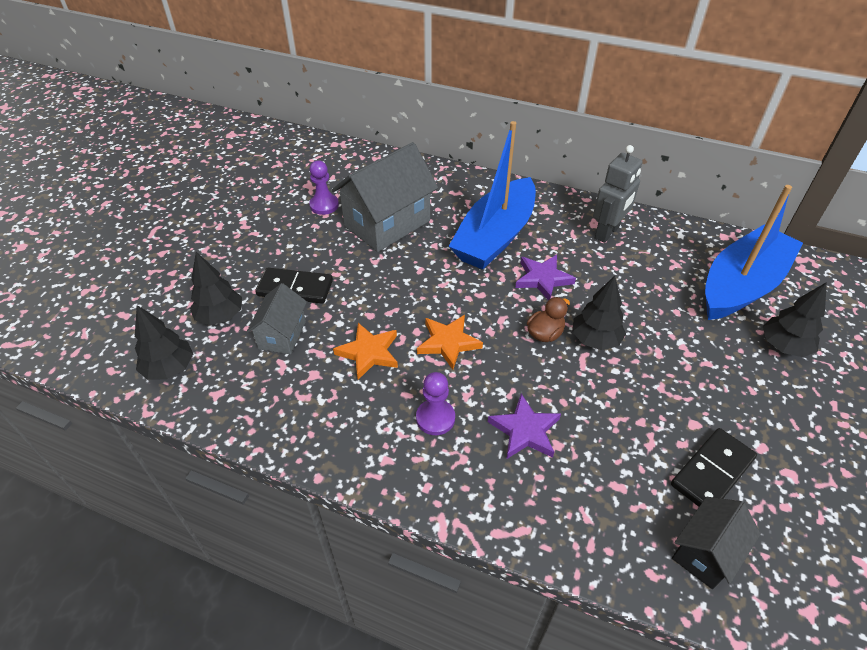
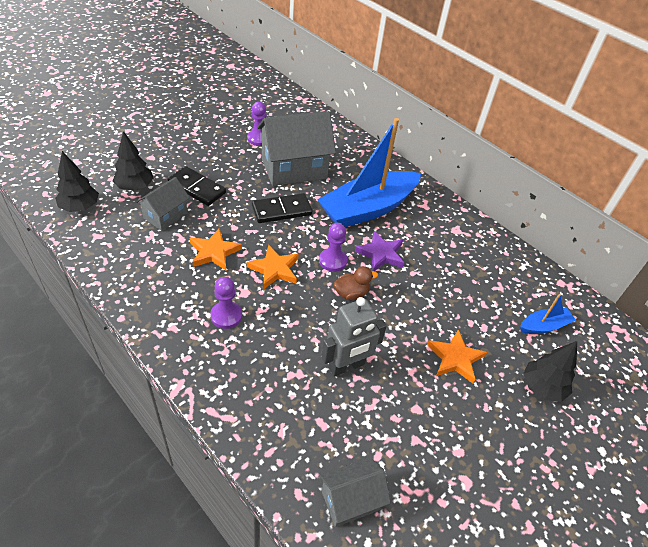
camera: 20 degrees right, 0 degrees up
purple star [488,394,561,459] -> none
black tree [572,276,626,350] -> none
grey robot [593,145,642,243] -> grey robot moved to [321,297,387,377]
black domino [671,428,757,507] -> black domino moved to [252,193,312,223]
black house [672,497,761,589] -> grey house [319,458,391,527]
blue boat [705,185,803,320] -> blue boat [520,294,576,334], size x0.45
none -> purple pawn [319,223,347,272]
none -> orange star [427,330,487,383]

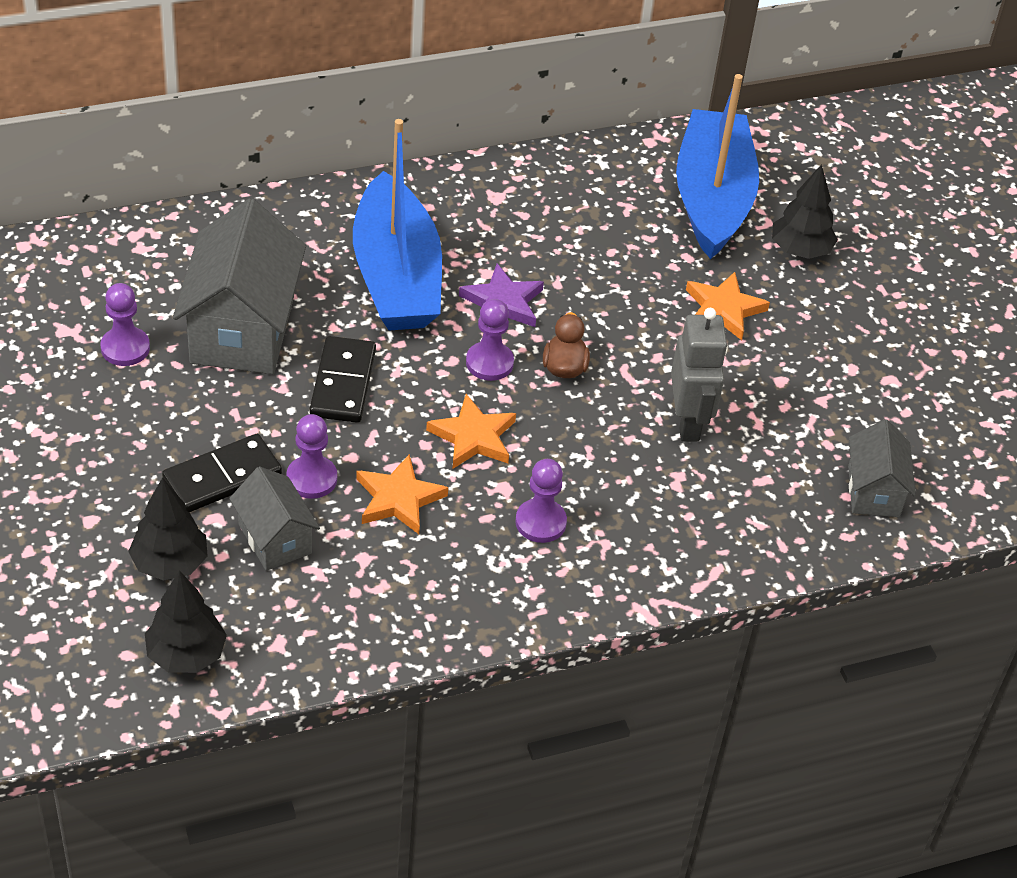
camera: 65 degrees left, 0 degrees up
blue boat [520,294,576,334] -> blue boat [676,74,759,259], size x2.24
none -> purple pawn [286,414,337,499]

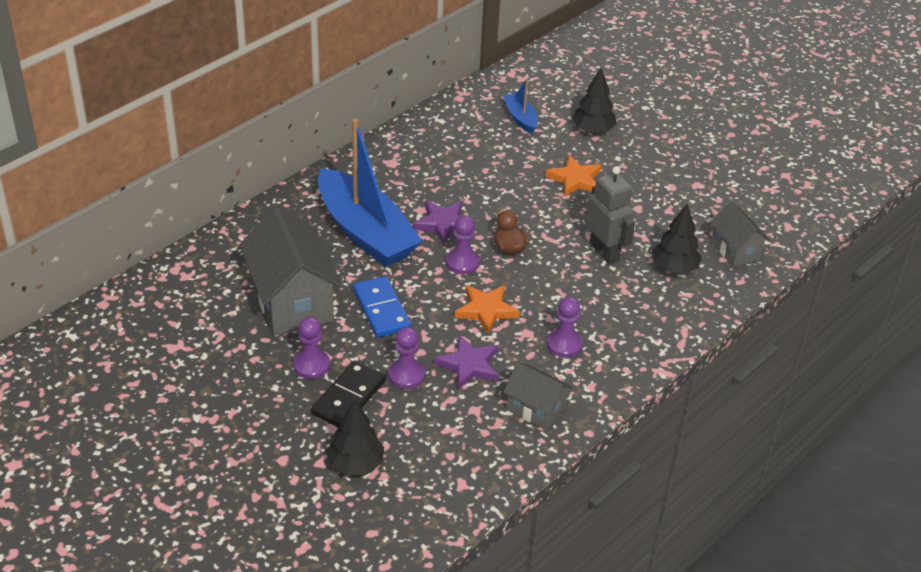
camera: 25 degrees left, 5 degrees down
purple pawn [100,283,150,366] -> purple pawn moved to [293,317,330,379]
black tree [145,570,227,673] -> black tree moved to [652,204,702,274]
grey house [229,467,320,571] -> grey house moved to [503,362,573,430]
black domino [309,336,376,423] -> blue domino [353,276,411,338]
orange star [356,454,448,534] -> purple star [434,335,498,390]
blue boat [676,74,759,259] -> blue boat [503,78,538,134], size x0.45

